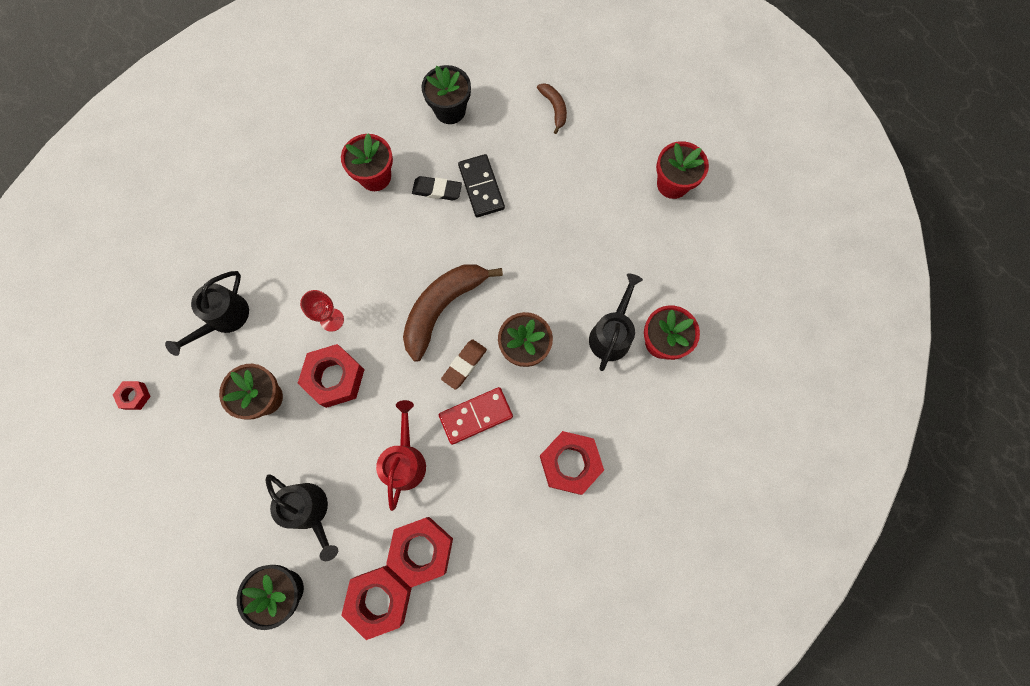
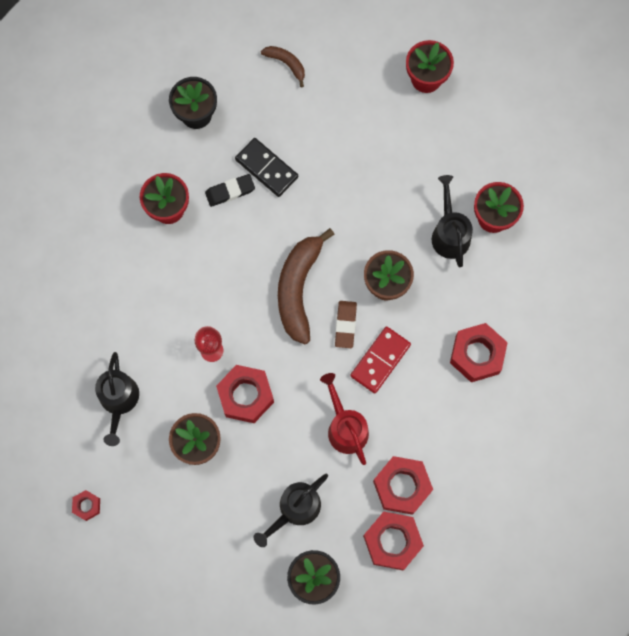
camera: 30 degrees left, 0 degrees up
black watering can [265,474,338,561] -> black watering can turned 120 degrees clockwise [254,474,328,547]

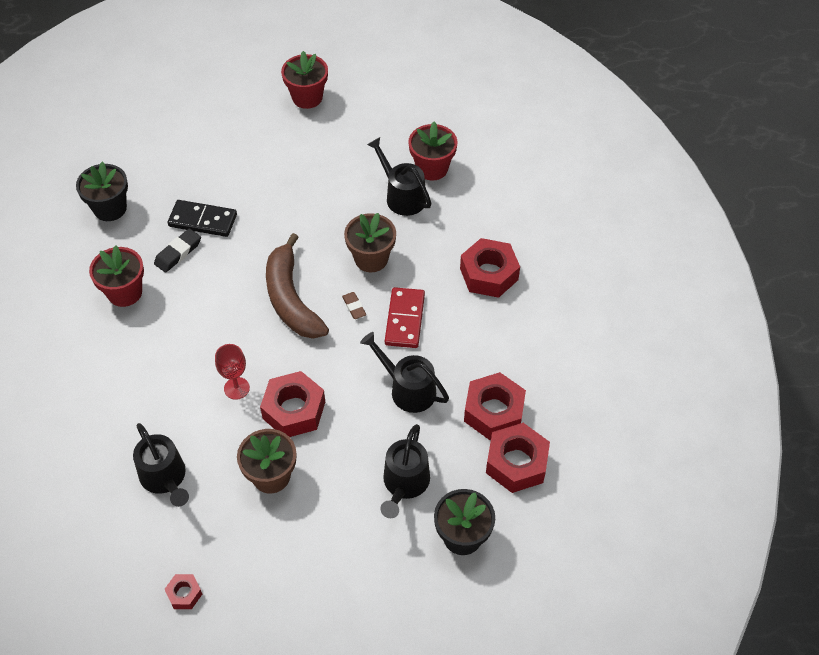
camera: 30 degrees left, 20 degrees down
brown banana [261,46,305,87] -> none
red watering can [320,373,369,465] -> black watering can [360,332,449,413]
brown eraser [335,301,357,348] -> brown eraser [342,292,366,319], size x0.66

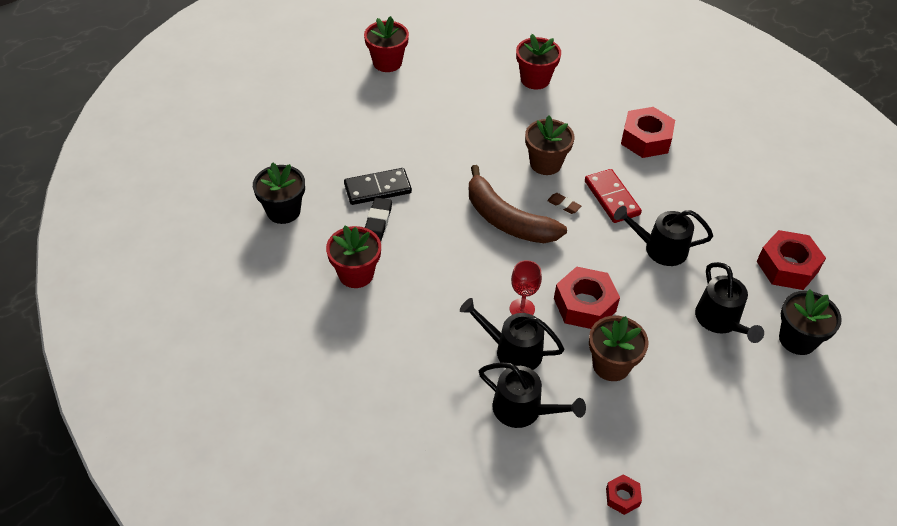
camera: 30 degrees left, 5 degrees down
black watering can [367,137,432,216] -> black watering can moved to [460,298,564,370]
red nut [464,372,526,440] -> none

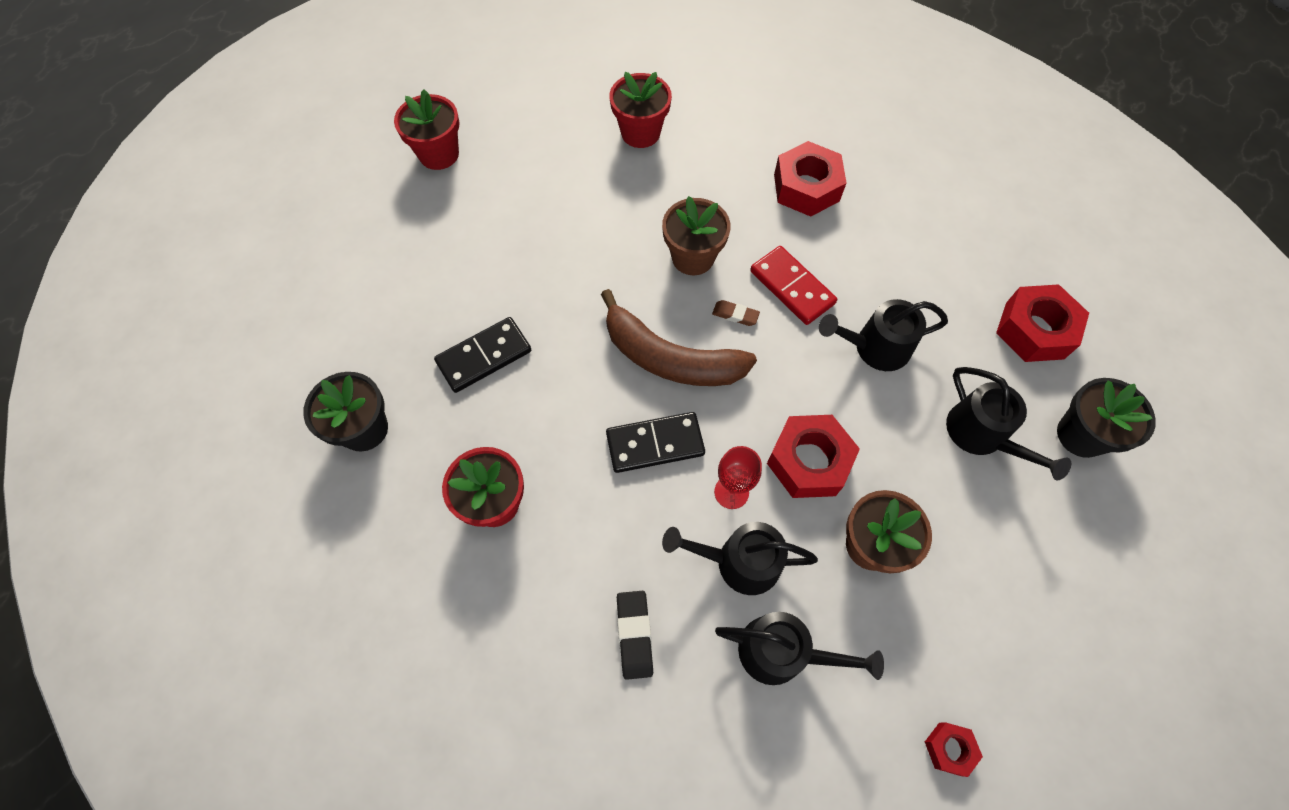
camera: 15 degrees left, 15 degrees up
black eraser [365,197,392,241] -> black eraser moved to [617,591,653,680]
none -> black domino [606,412,705,473]

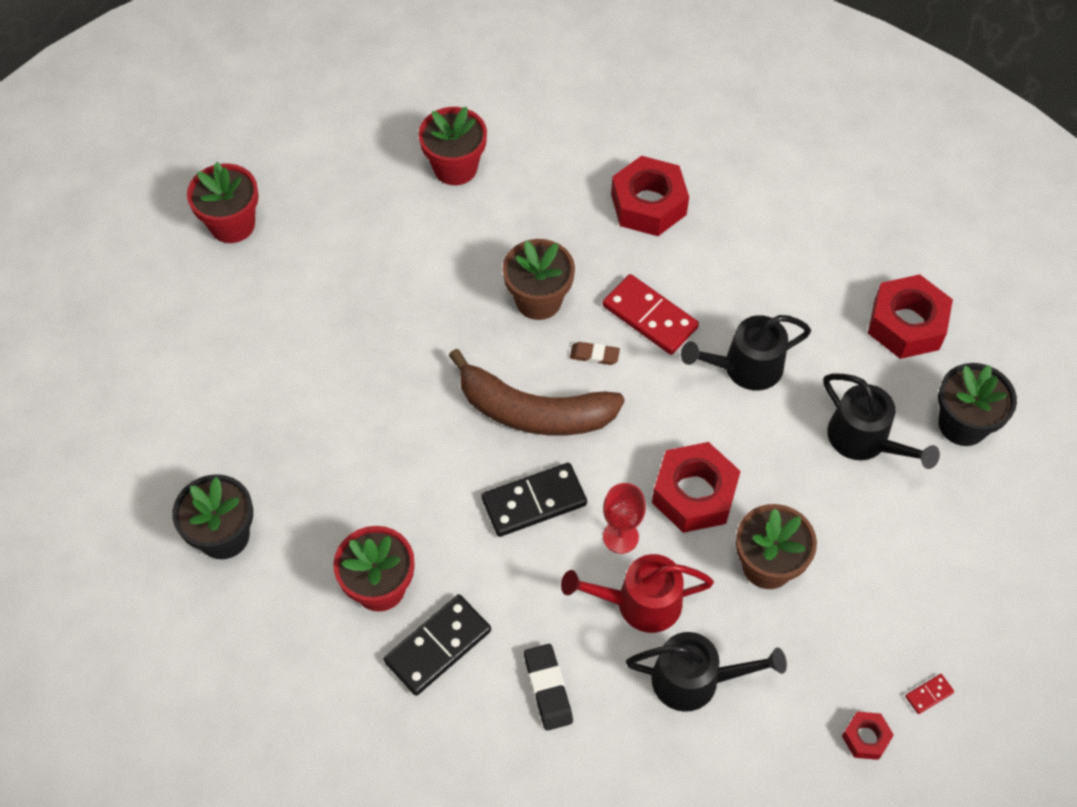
camera: 10 degrees left, 5 degrees down
black domino [434,317,531,393] -> black domino moved to [384,594,491,696]
black watering can [662,522,818,595] -> red watering can [561,554,714,633]
none -> red domino [905,674,954,714]

